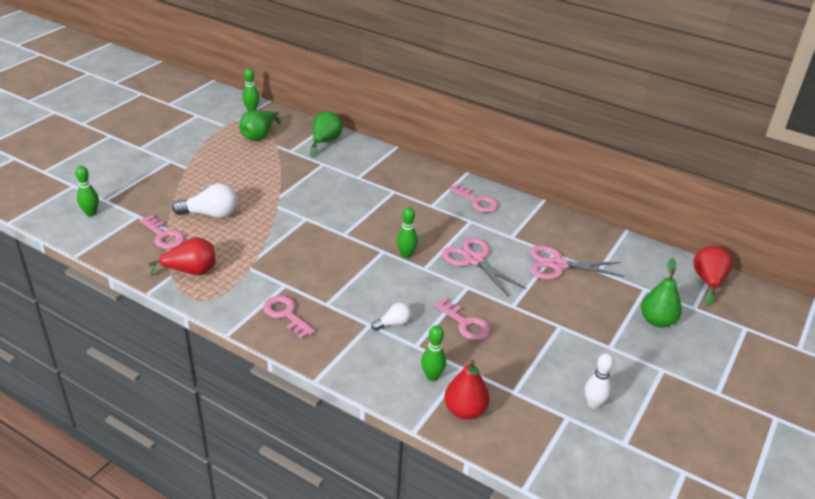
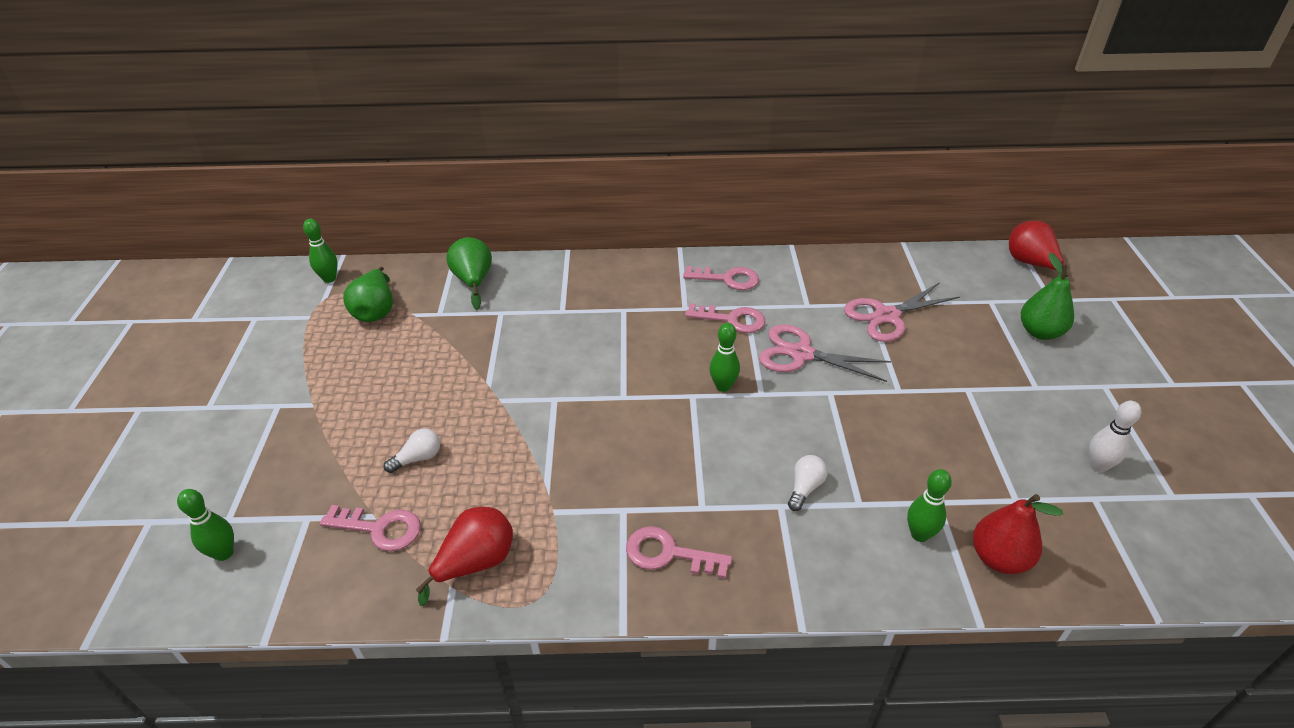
camera: 30 degrees left, 5 degrees up
white light bulb [172,183,238,218] -> white light bulb [384,429,440,473], size x0.56
pink key [434,298,491,340] -> pink key moved to [685,303,766,333]

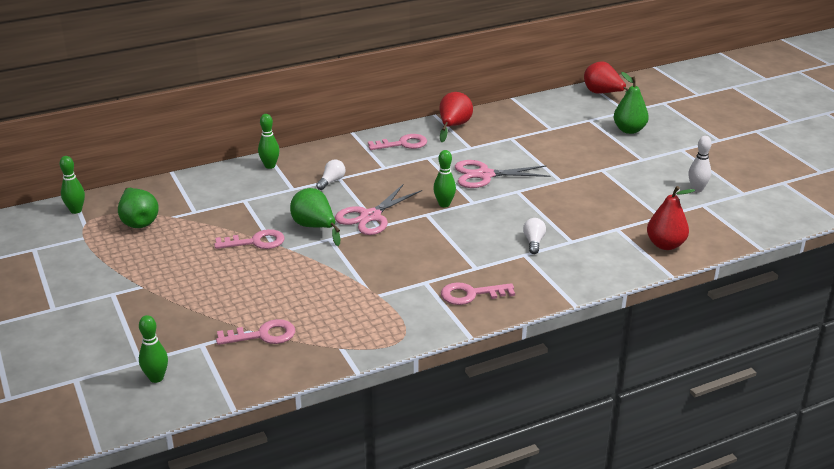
camera: 25 degrees left, 10 degrees down
white light bulb [384,429,440,473] -> white light bulb moved to [316,160,345,190]
red pear [416,507,513,606] -> red pear moved to [439,92,473,142]
green pear [446,237,492,310] -> green pear moved to [290,188,340,246]
pink key [685,303,766,333] -> pink key moved to [214,229,285,249]
pink scissors [844,282,960,342] -> pink scissors moved to [335,184,422,235]
green bowling pin [907,469,952,542] -> green bowling pin moved to [258,114,280,169]

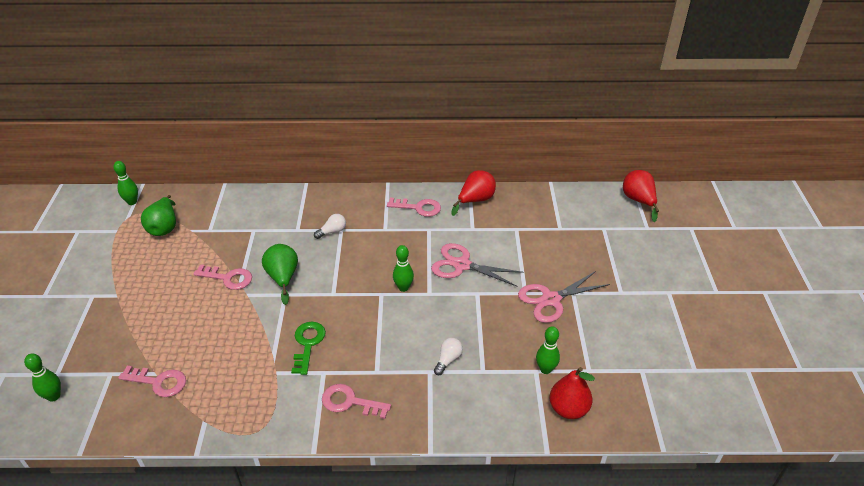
camera: 25 degrees right, 10 degrees up
green bowling pin [258,114,280,169] -> green bowling pin moved to [536,326,560,374]
pink scissors [335,184,422,235] -> pink scissors moved to [518,271,610,323]
green pear [614,72,649,134] -> none
white bowling pin [688,136,712,192] -> none
none -> green key [291,322,326,375]

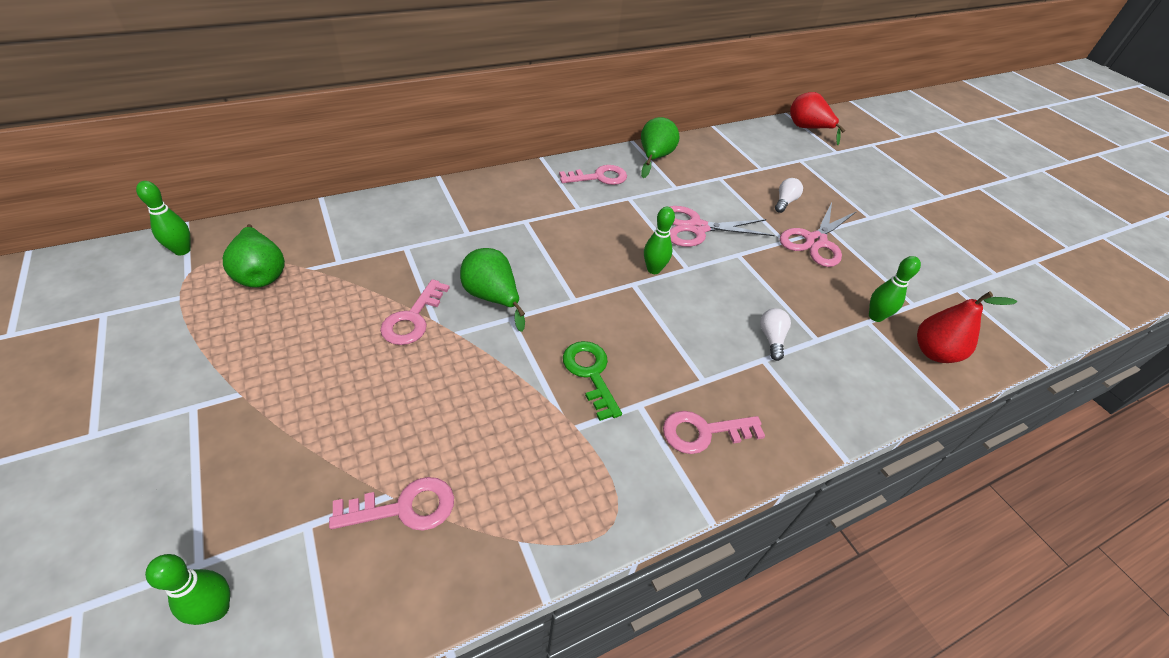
camera: 30 degrees left, 5 degrees up
pink key [194,264,252,290] -> pink key turned 120 degrees clockwise [380,279,450,345]
white light bulb [314,214,346,239] -> white light bulb moved to [775,178,803,213]
red pear [451,170,496,216] -> green pear [641,117,679,178]

